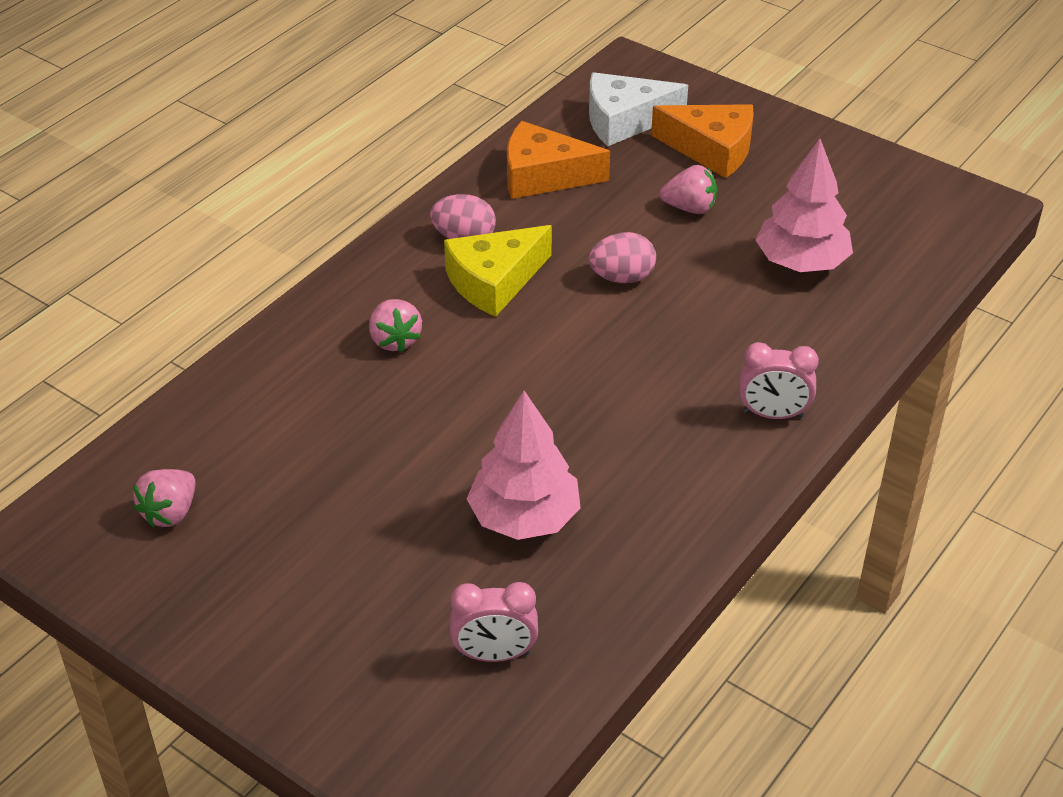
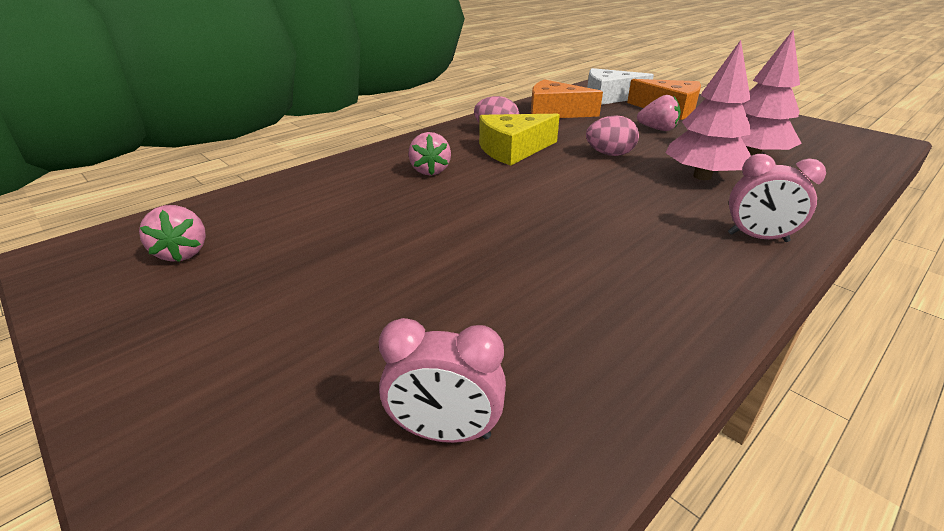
camera: 10 degrees right, 10 degrees down
pink strawberry [133,469,196,527] -> pink strawberry turned 60 degrees counterclockwise [139,205,206,262]
pink tree [467,391,581,540] -> pink tree moved to [666,40,751,180]

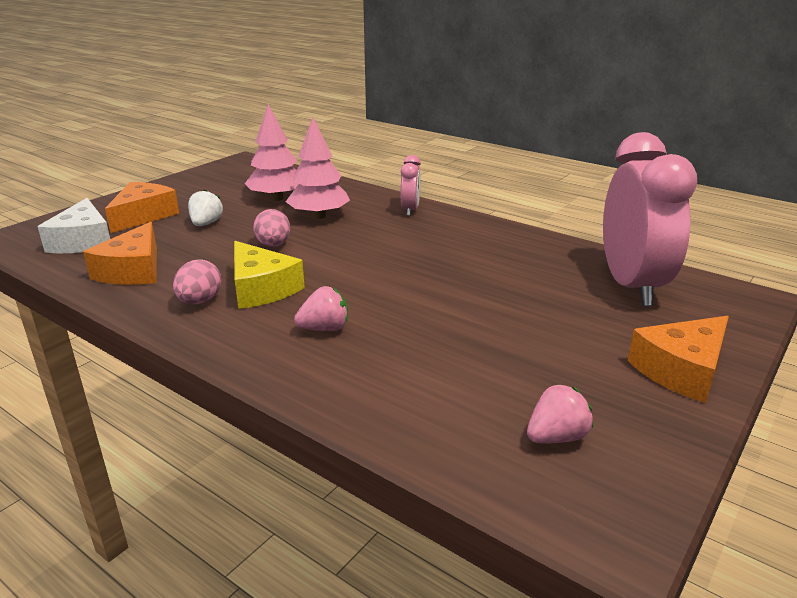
camera: 100 degrees left, 5 degrees down
pink clock [379,318,506,443] -> pink clock [603,132,697,306], size x2.18
pink strawberry [637,95,681,131] -> white strawberry [188,189,223,226]
none -> orange cheese [628,316,729,403]

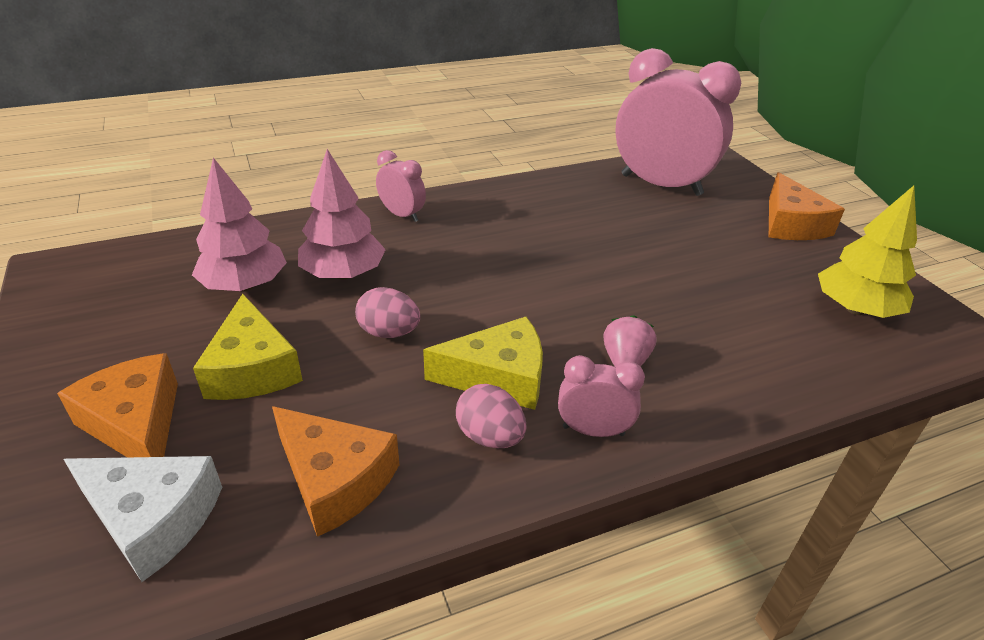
camera: 60 degrees left, 10 degrees up
white strawberry [188,189,223,226] -> yellow cheese [193,294,303,400]
pink strawberry [527,384,593,444] -> yellow tree [818,186,917,318]
none -> pink clock [558,355,645,437]

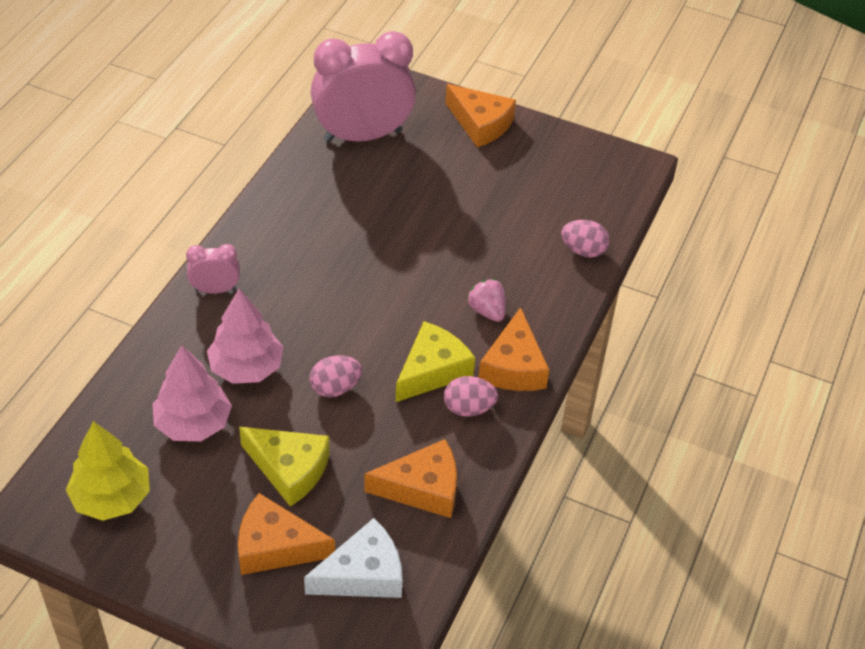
camera: 45 degrees left, 10 degrees up
pink clock [558,355,645,437] -> orange cheese [478,307,549,391]
yellow tree [818,186,917,318] -> yellow tree moved to [66,421,150,521]
none -> pink egg [561,220,609,258]

